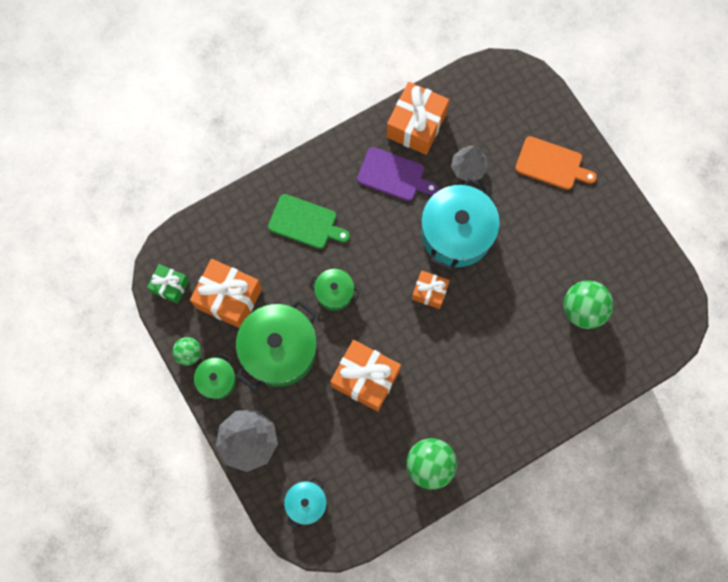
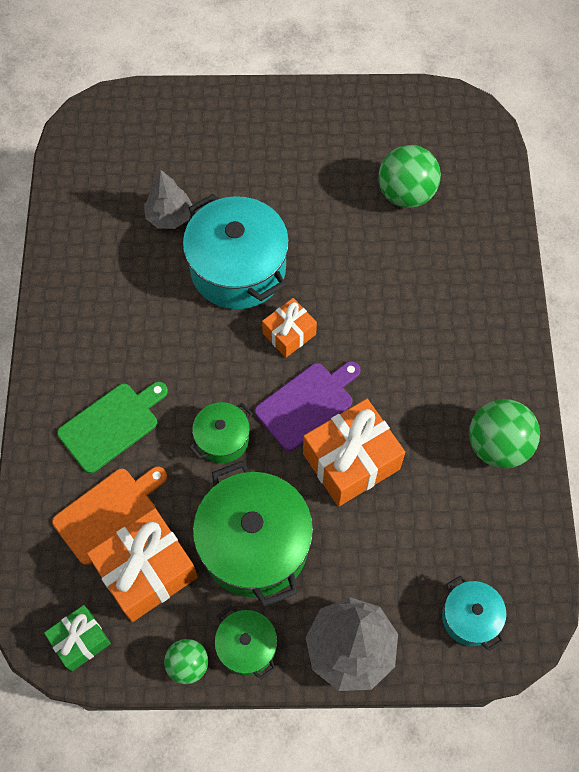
camera: 60 degrees left, 10 degrees down
purple cutting board [357,147,438,201] -> purple cutting board moved to [255,361,360,451]
orange gift [386,82,449,155] -> none
orange cutting board [515,136,597,190] -> orange cutting board moved to [52,466,167,565]

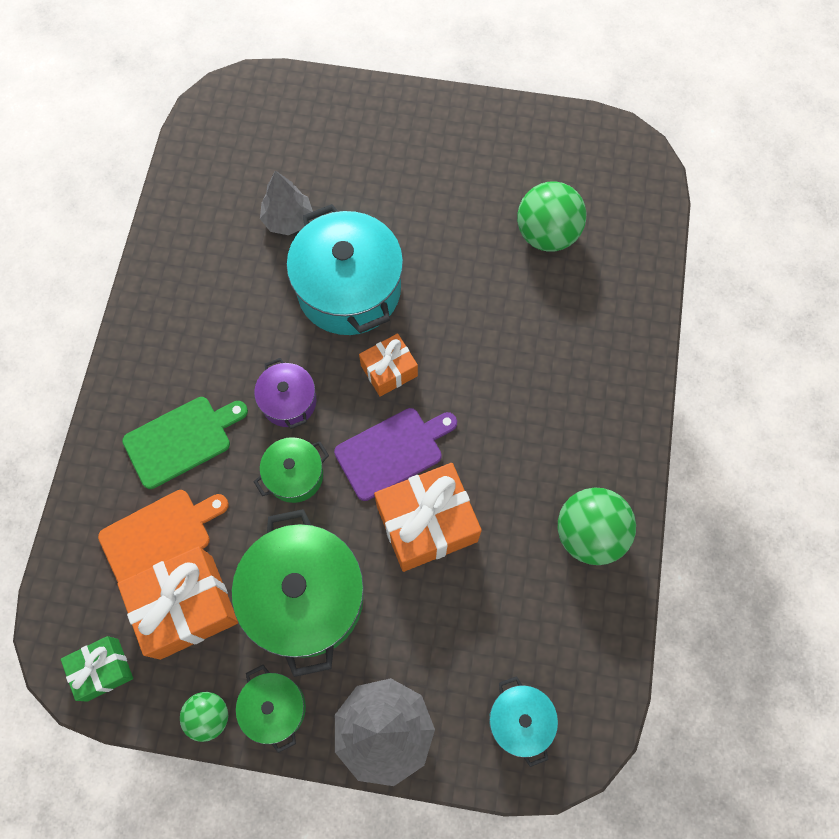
camera: 10 degrees right, 5 degrees up
none -> purple pot [254,358,317,429]

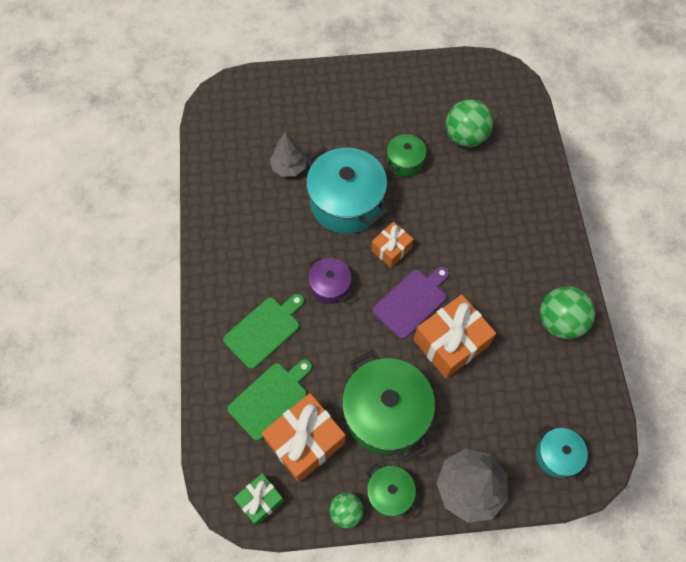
camera: 15 degrees left, 5 degrees down
orange cutting board [98,490,229,582] -> green cutting board [228,359,312,441]
green pot [254,437,329,503] -> green pot moved to [386,134,426,177]

